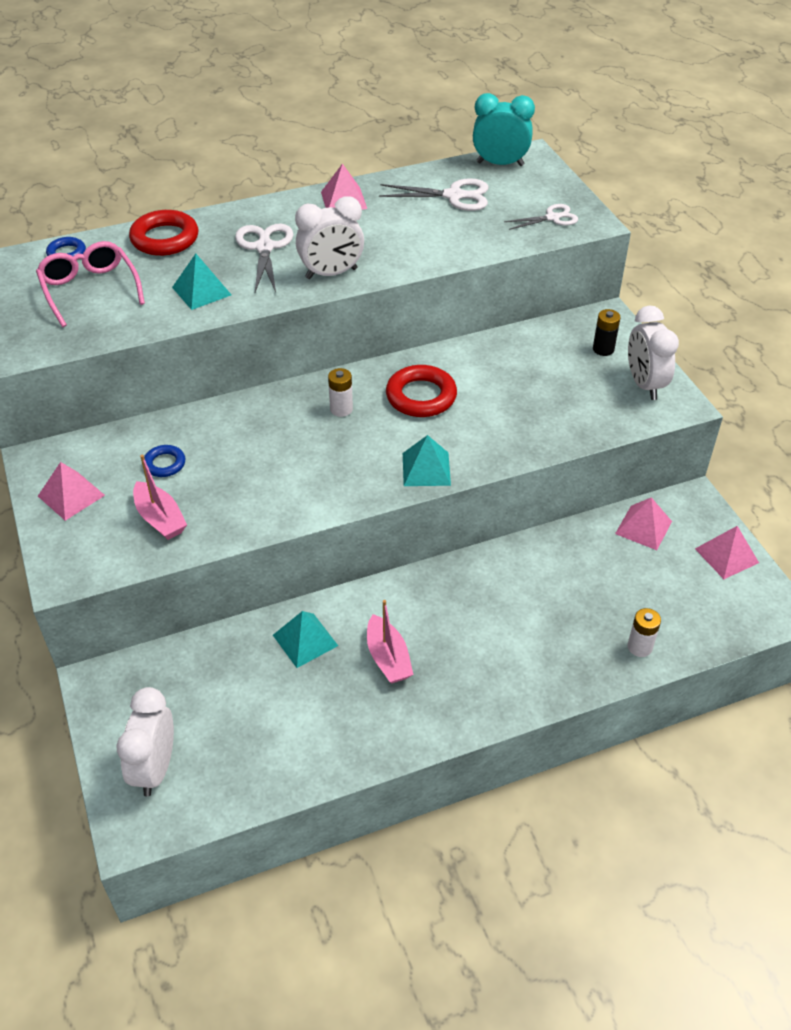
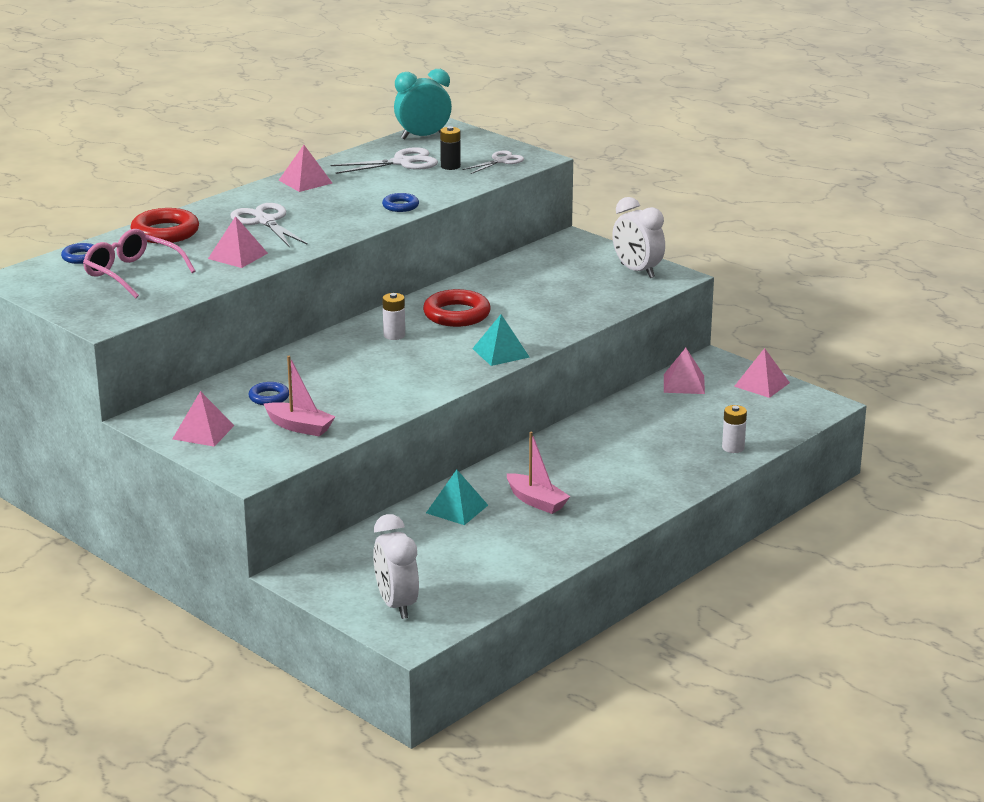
camera: 25 degrees left, 20 degrees down
turquoise pyramid [172,254,231,310] -> pink pyramid [208,216,268,268]
white clock [295,196,364,279] -> none
black battery [593,309,621,356] -> black battery moved to [440,126,461,170]
none -> blue ring [382,193,419,212]

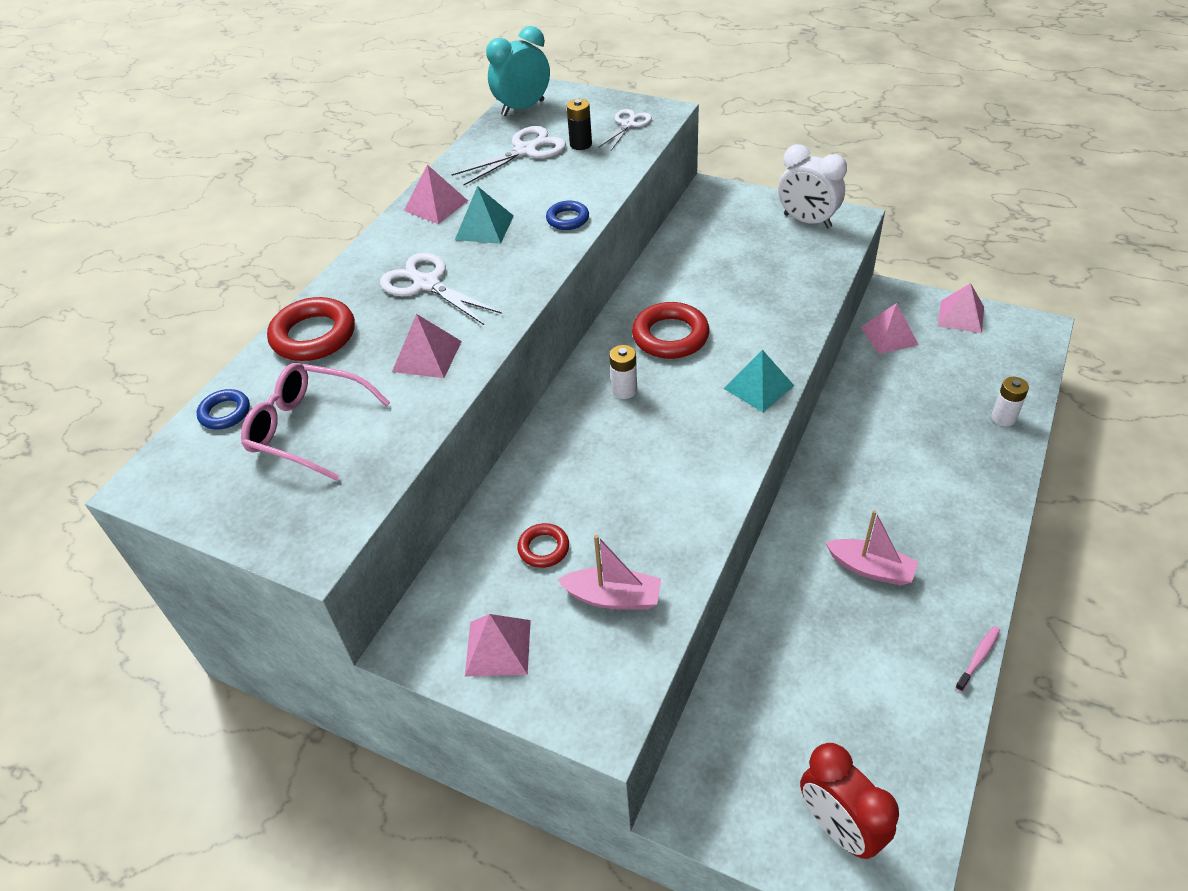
camera: 15 degrees left, 20 degrees up
blue ring [248,382,289,405] -> red ring [517,523,569,568]
white clock [373,514,419,619] -> red clock [800,743,899,859]
turquoise pyramid [426,470,488,525] -> turquoise pyramid moved to [455,186,514,244]
none -> pink toothbrush [955,626,1000,692]

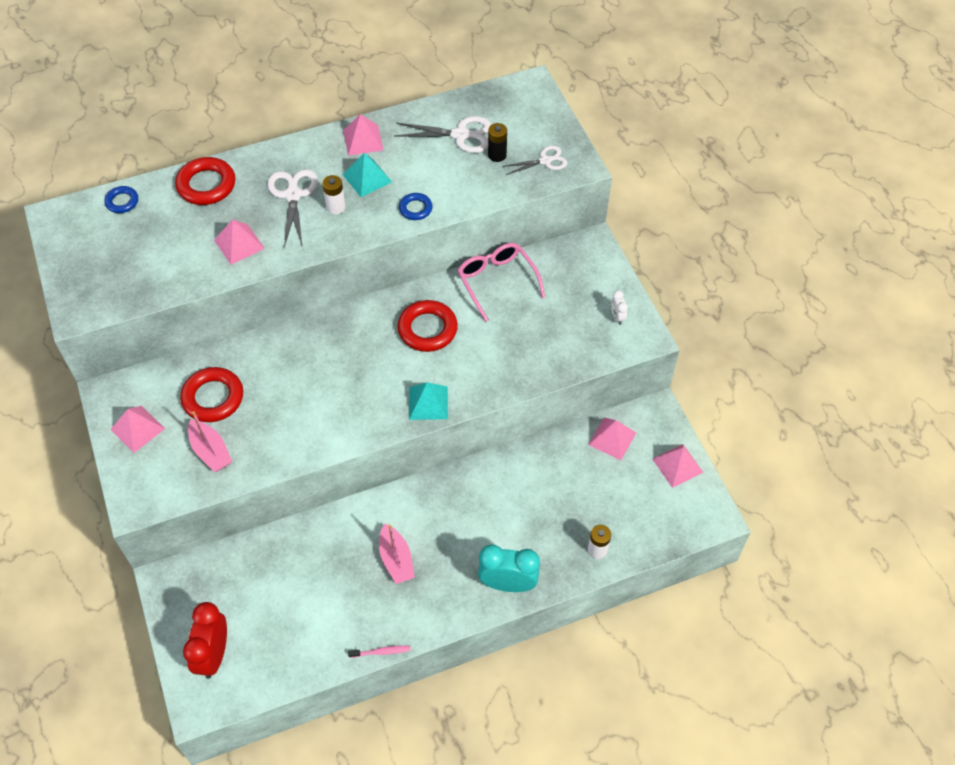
camera: 40 degrees right, 10 degrees up
pink glasses [241,363,390,481] -> pink glasses moved to [458,243,546,322]
turquoise clock [486,26,550,116] -> turquoise clock moved to [478,544,540,592]
red ring [517,523,569,568] -> red ring [180,367,243,422], size x1.79
white battery [609,345,637,399] -> white battery moved to [322,175,345,214]
white clock [778,144,847,228] -> white clock [611,290,628,325], size x0.46

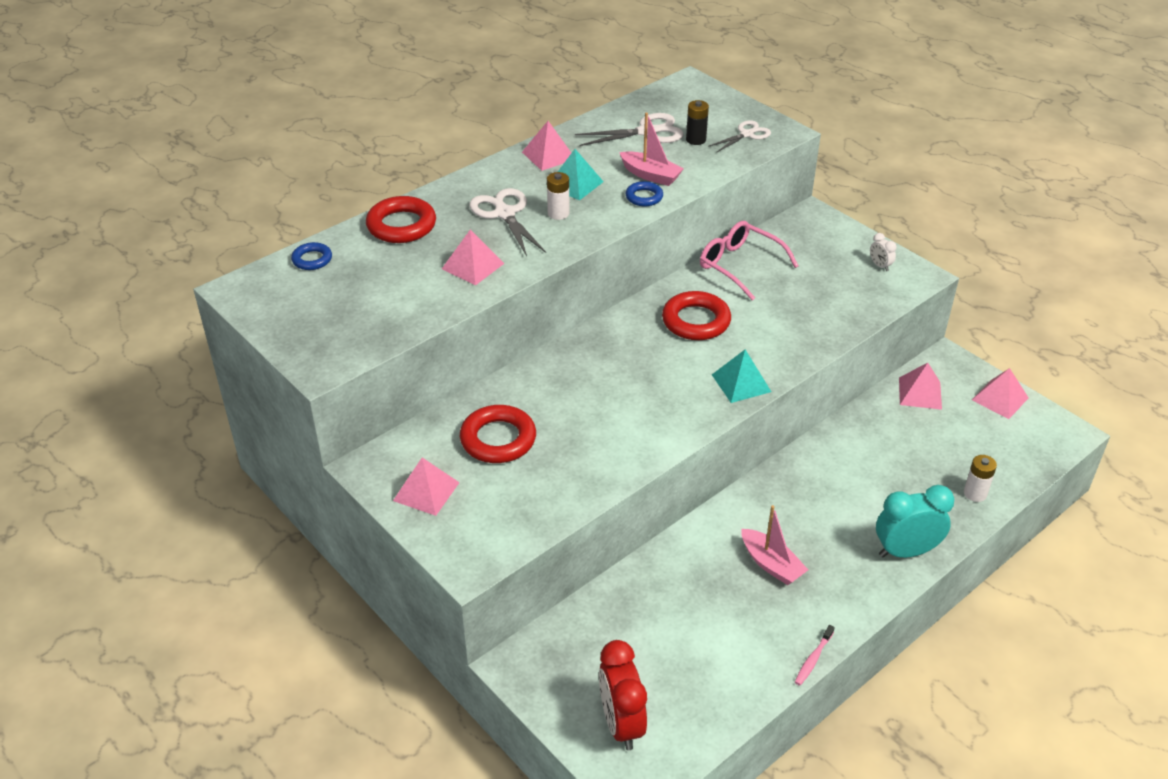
camera: 20 degrees left, 15 degrees down
pink boat [188,411,232,472] -> pink boat moved to [619,113,684,186]
pink toothbrush [348,645,411,658] -> pink toothbrush turned 150 degrees clockwise [795,625,835,686]

